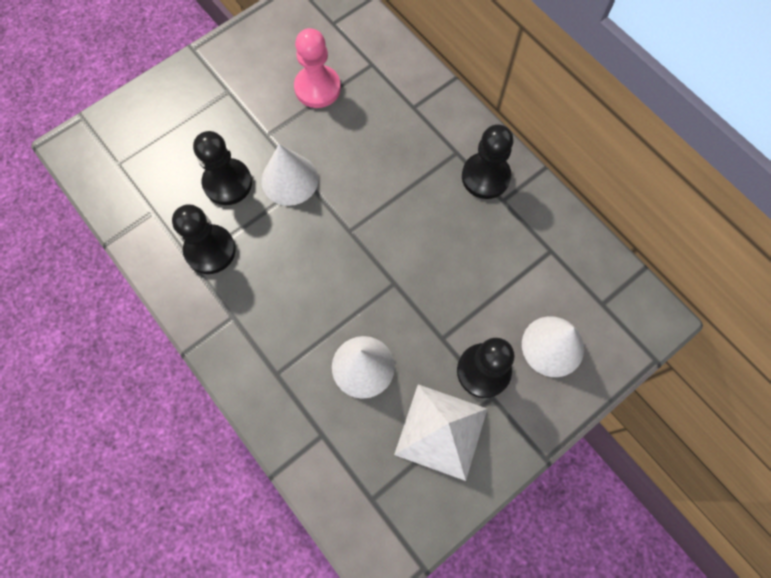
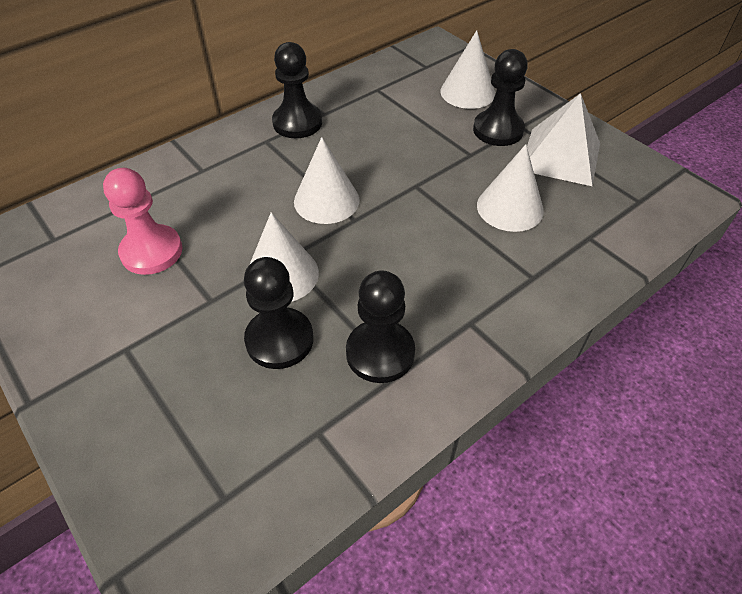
camera: 90 degrees left, 20 degrees down
none -> white cone [294,137,360,224]

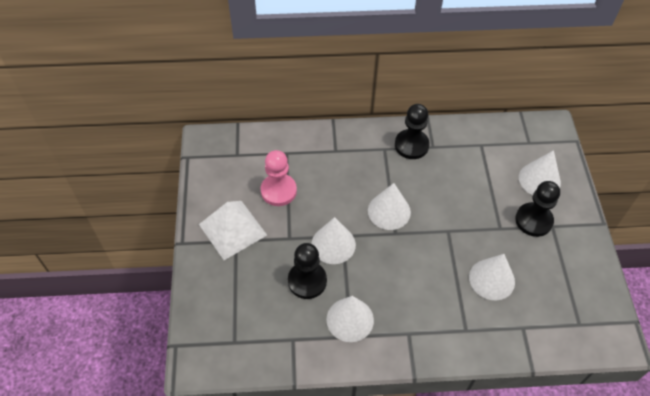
camera: 35 degrees right, 5 degrees up
black pawn [346,270,415,383] -> white cone [326,296,374,342]
white pyramid [527,93,600,186] -> white pyramid moved to [199,201,267,260]

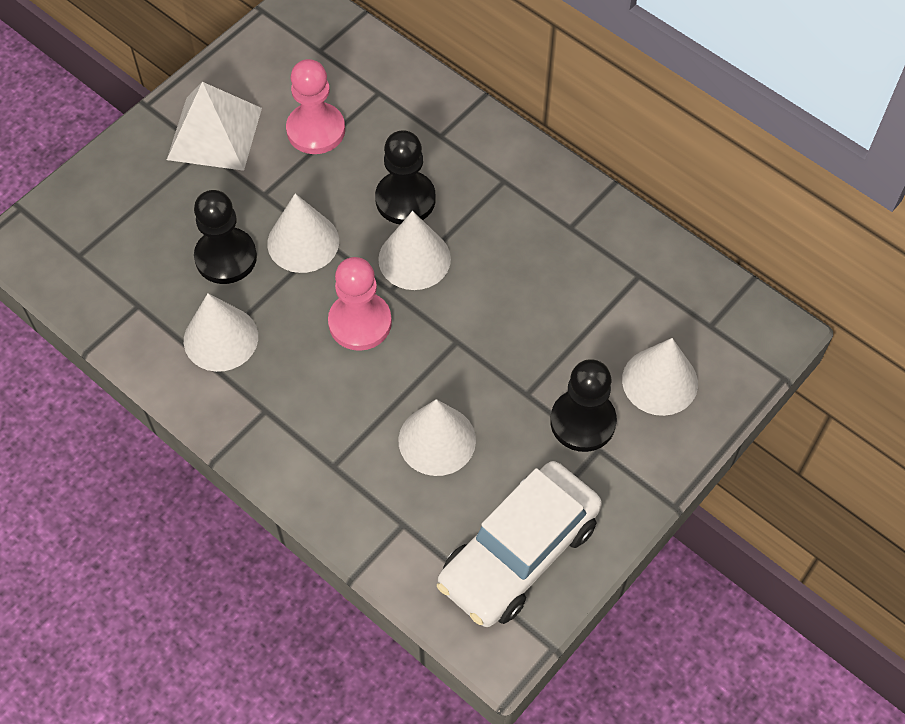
camera: 45 degrees right, 5 degrees up
black pawn [395,104,430,159] -> black pawn moved to [375,130,436,224]
none -> pink pawn [328,257,392,351]
none -> white car [437,461,602,627]

